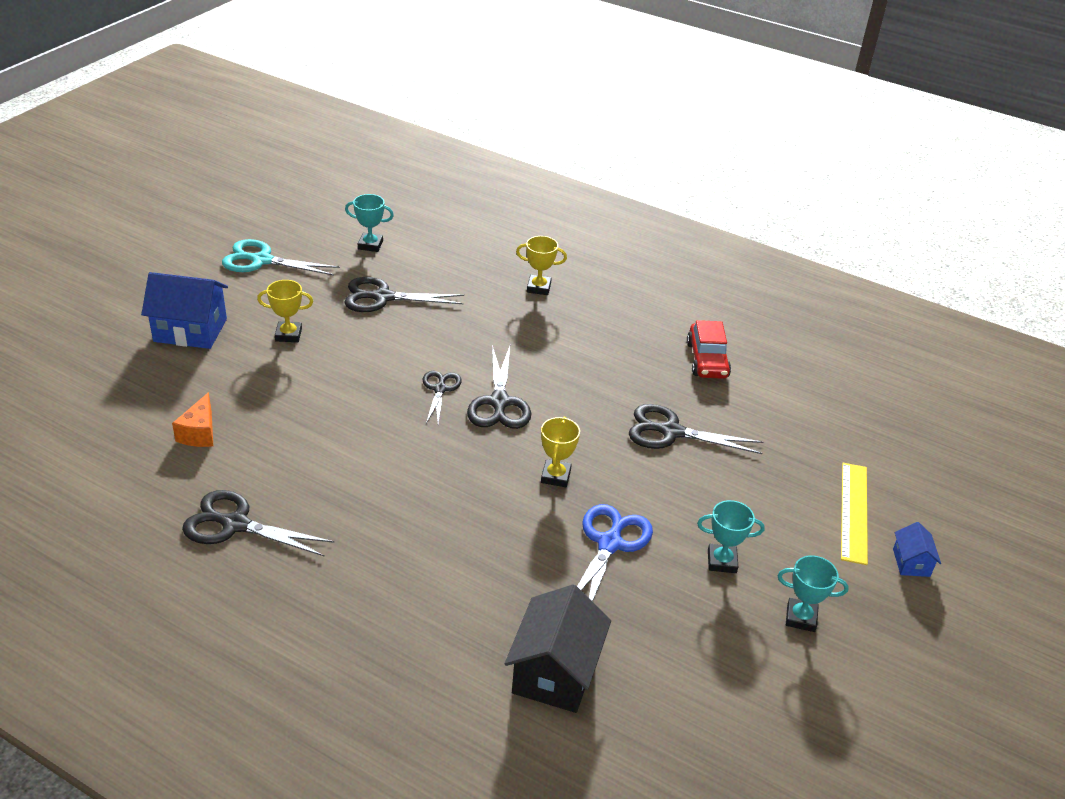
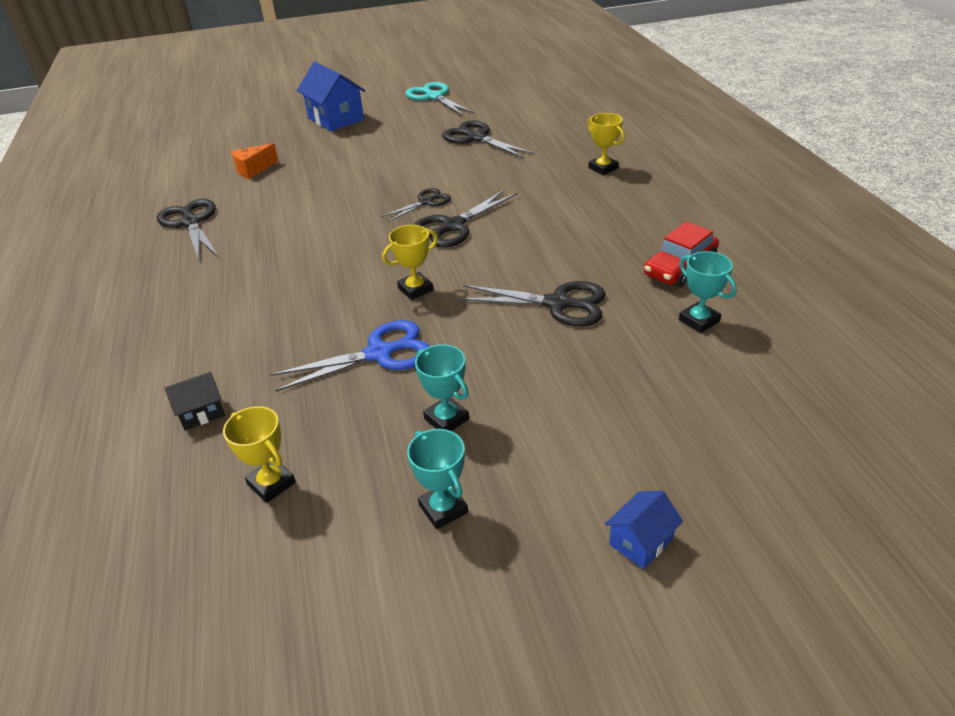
camera: 50 degrees right, 0 degrees up
yellow trophy [257,280,313,342] -> yellow trophy moved to [223,406,296,503]
turquoise trophy [345,194,394,252] -> turquoise trophy moved to [679,251,737,333]
black house [504,585,611,713] -> black house [164,372,225,430], size x0.51
black scissors [629,404,763,454] -> black scissors turned 135 degrees clockwise [458,281,606,326]
yellow ruler [841,463,868,565] -> none

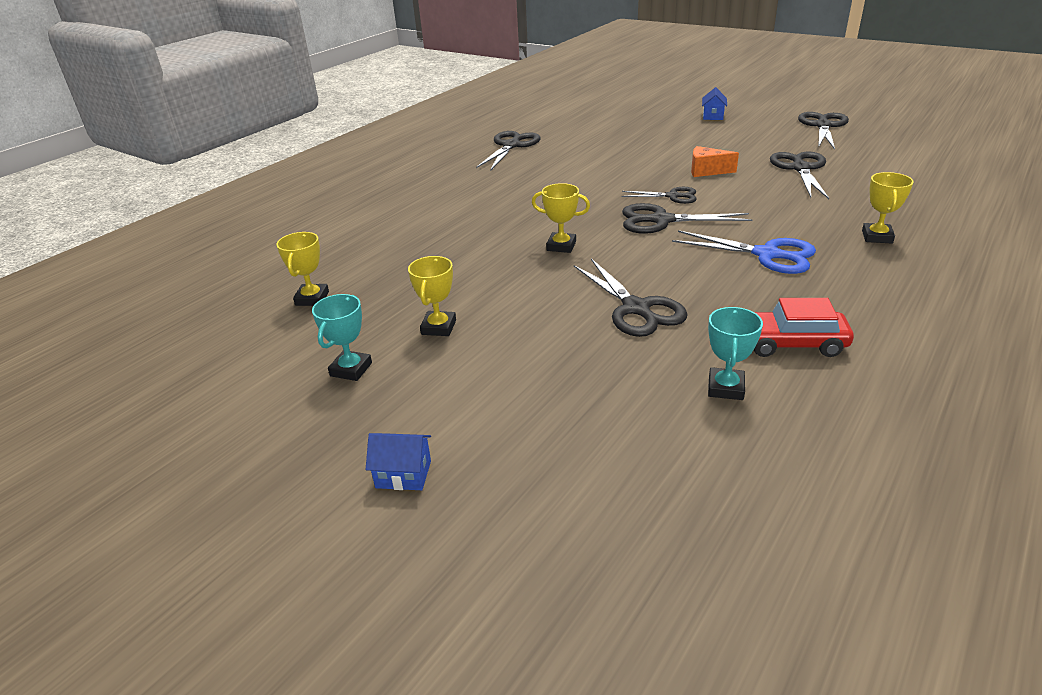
camera: 50 degrees right, 5 degrees down
black house [164,372,225,430] -> none
orange cheese [231,143,279,179] -> orange cheese moved to [691,146,739,177]
blue scissors [270,320,430,392] -> blue scissors moved to [672,230,816,274]
blue house [297,62,365,131] -> blue house [702,87,727,120], size x0.51
turquoise scissors [405,82,475,116] -> black scissors [798,112,849,150]
turquoise trophy [415,344,469,431] -> yellow trophy [408,256,456,336]

